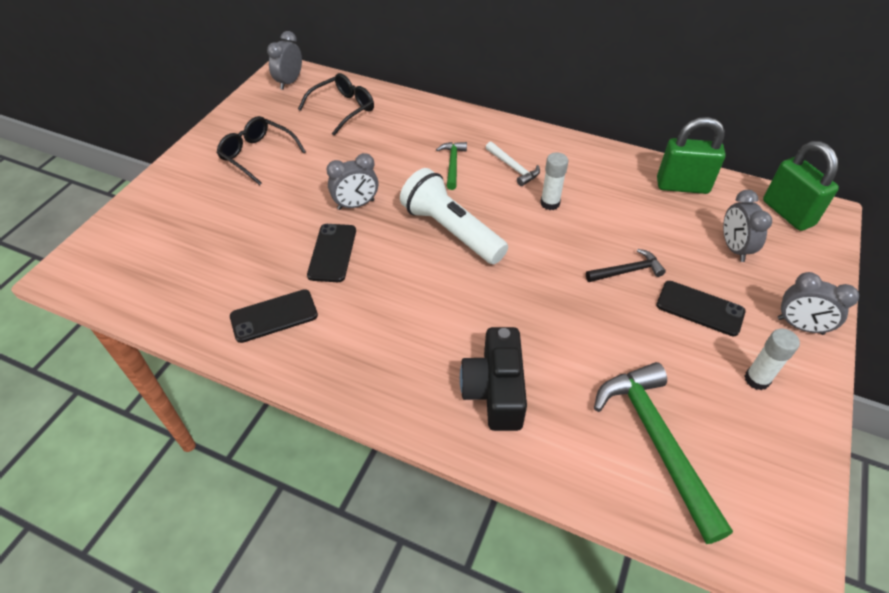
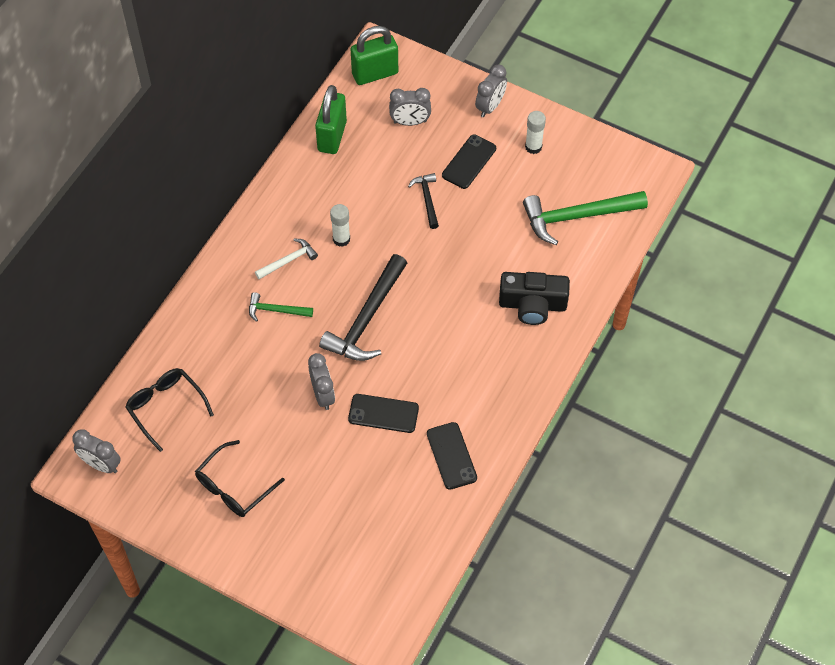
camera: 85 degrees left, 10 degrees up
white flashlight [400,168,508,264] -> black hammer [319,254,407,361]

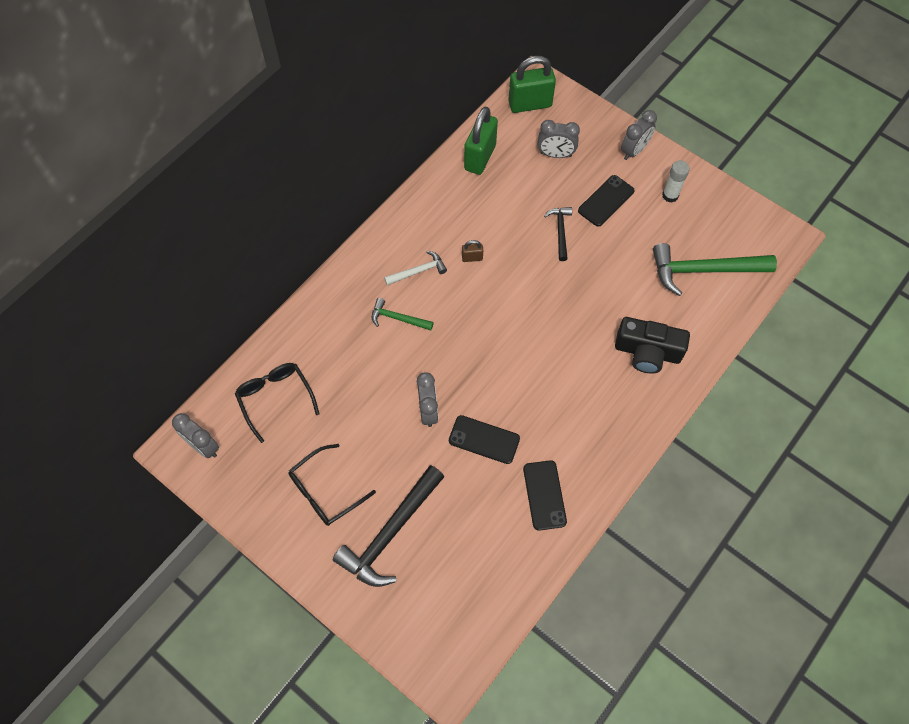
camera: 10 degrees right, 5 degrees up
black hammer [319,254,407,361] -> black hammer moved to [333,465,444,587]
white glue stick [330,204,350,247] -> brown padlock [462,240,483,262]

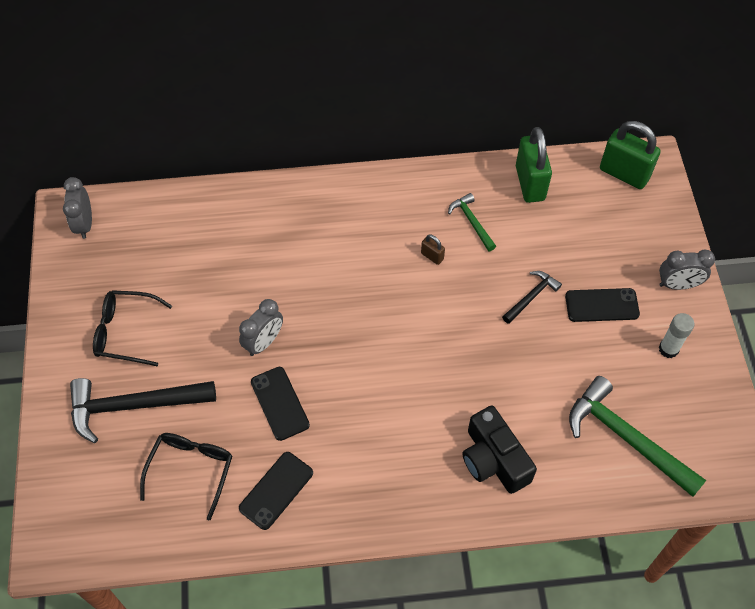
camera: 45 degrees right, 5 degrees down
black glasses [235,363,320,443] -> black glasses moved to [140,433,232,520]
green hammer [372,298,434,331] -> green hammer moved to [448,193,496,251]
white hammer [384,251,447,286] -> none
green padlock [464,106,498,175] -> green padlock turned 75 degrees counterclockwise [516,127,552,203]
grey clock [538,120,580,158] -> none

